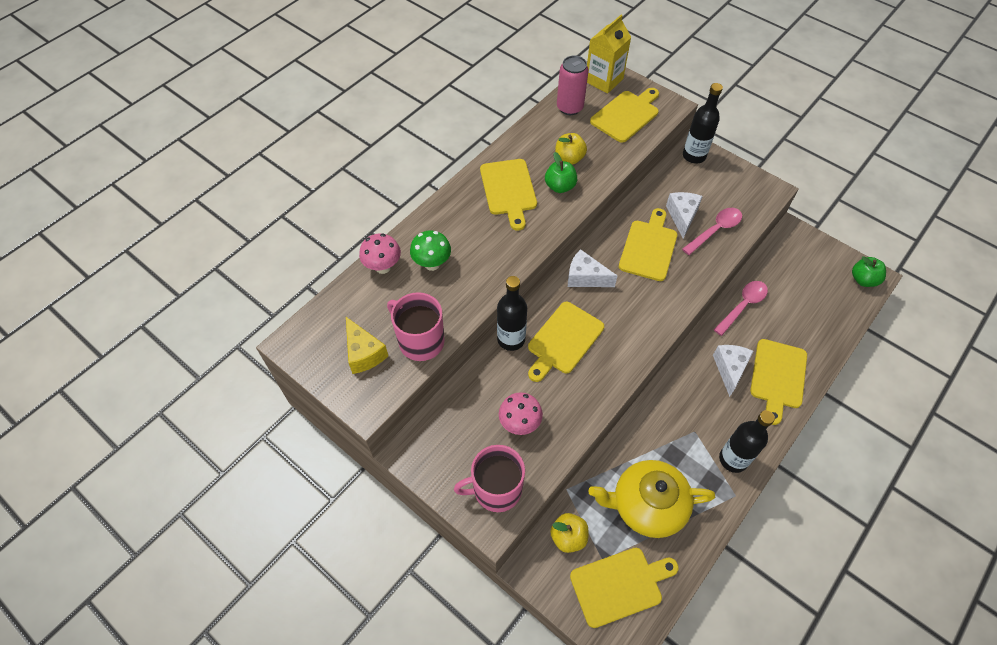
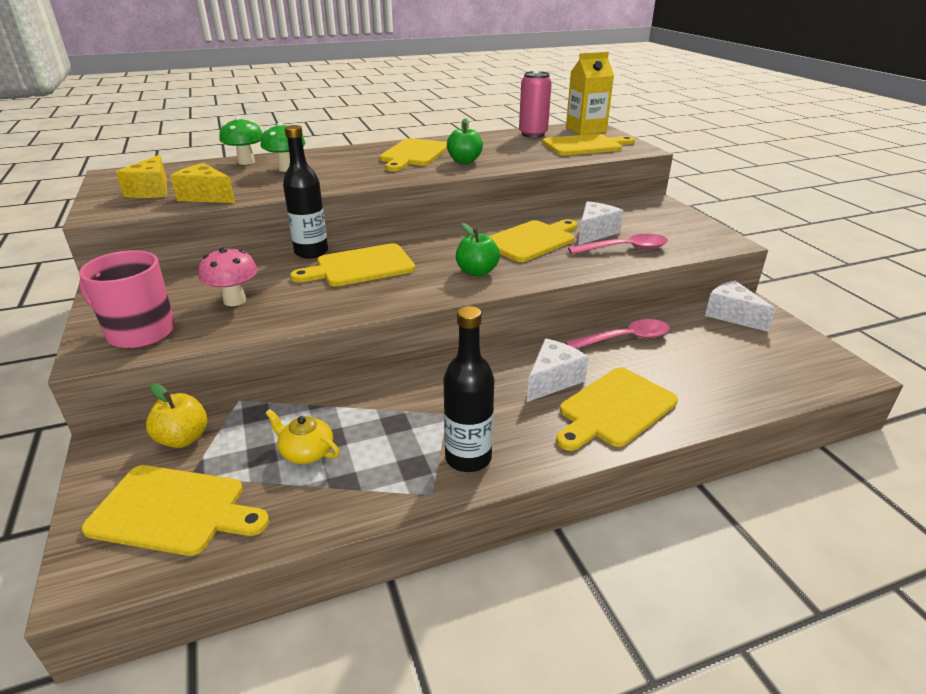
camera: 30 degrees right, 25 degrees down
pink mushroom [359,234,401,274] -> green mushroom [219,117,263,165]
pink mug [387,292,445,361] -> yellow cheese [170,163,235,203]
yellow apple [555,133,587,165] -> none
white cheese [568,249,617,287] -> white cheese moved to [705,281,776,332]
yellow teapot [588,460,715,538] -> yellow teapot [265,409,339,464], size x0.47
black bottle [683,83,723,164] -> none
green apple [852,256,886,287] -> green apple moved to [456,223,500,276]

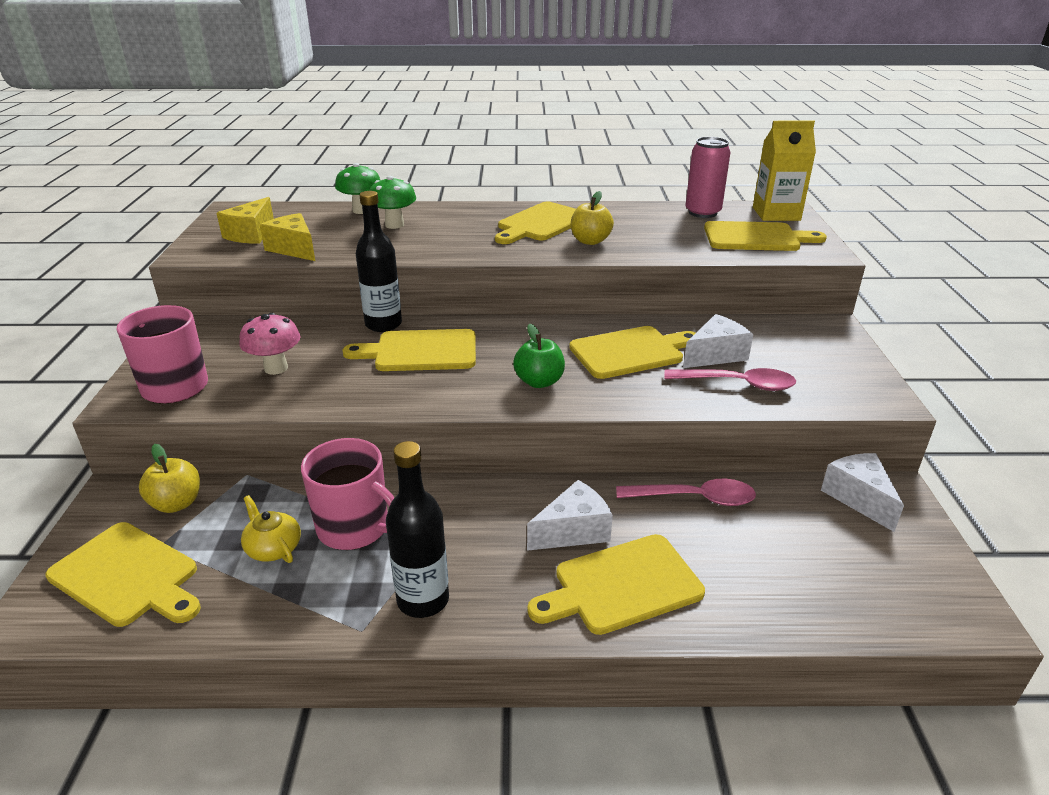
camera: 20 degrees right, 0 degrees up
green apple [447,118,483,164] -> yellow apple [571,191,614,245]
none -> pink mug [301,438,394,550]

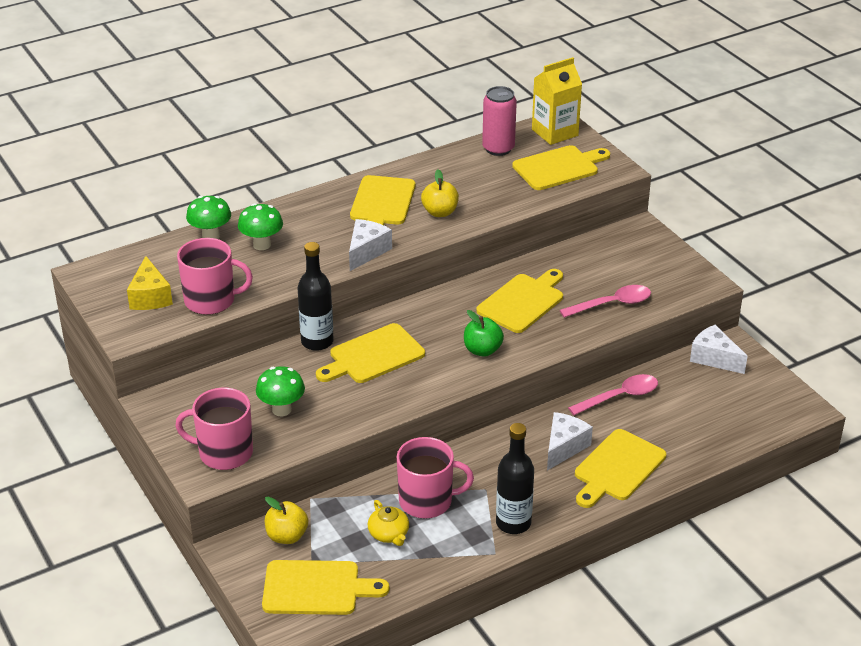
camera: 30 degrees left, 5 degrees up
pink mushroom [239,313,300,375] -> green mushroom [256,366,305,416]
yellow teapot [241,495,301,563] -> yellow teapot turned 135 degrees counterclockwise [368,500,409,546]
yellow cheese [260,213,315,261] -> pink mug [177,238,253,315]
white cheese [683,314,753,368] -> white cheese moved to [349,219,392,271]

